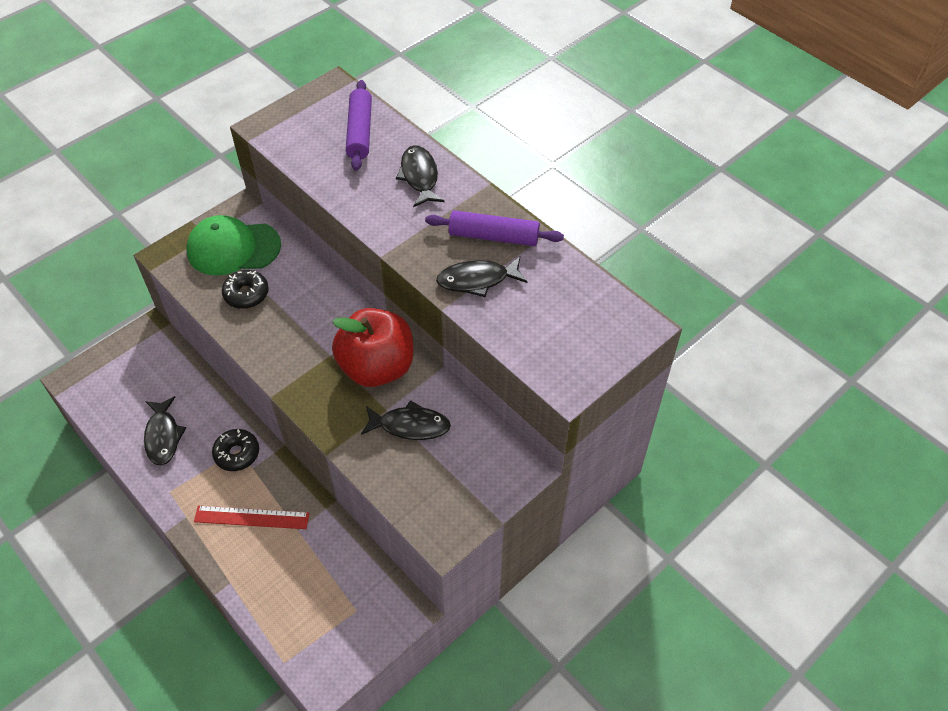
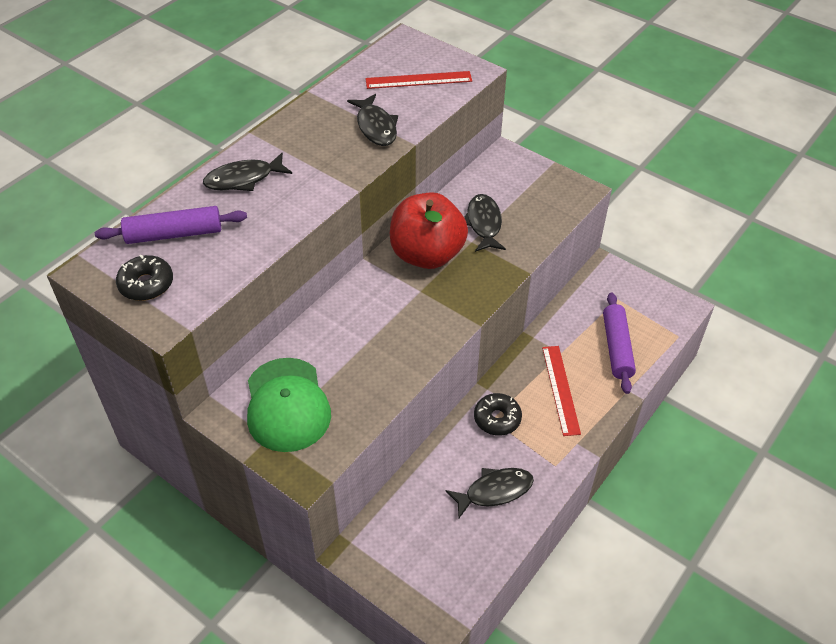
camera: 100 degrees left, 5 degrees down
black donut [222,270,269,309] -> black donut moved to [116,255,173,301]
purple rolling pin [425,210,564,246] -> purple rolling pin moved to [603,292,636,394]
none -> red ruler [365,71,472,89]

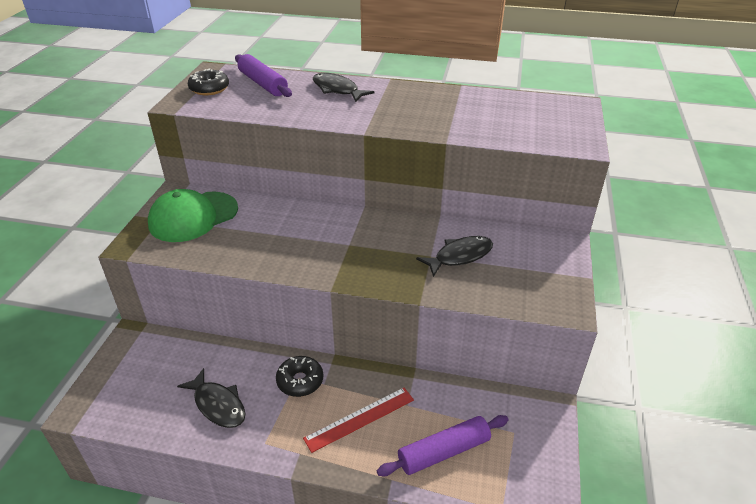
camera: 65 degrees right, 10 degrees down
black fish [347,94,398,146] -> none
red ruler [365,71,472,89] -> none
red apple [390,192,468,269] -> none

